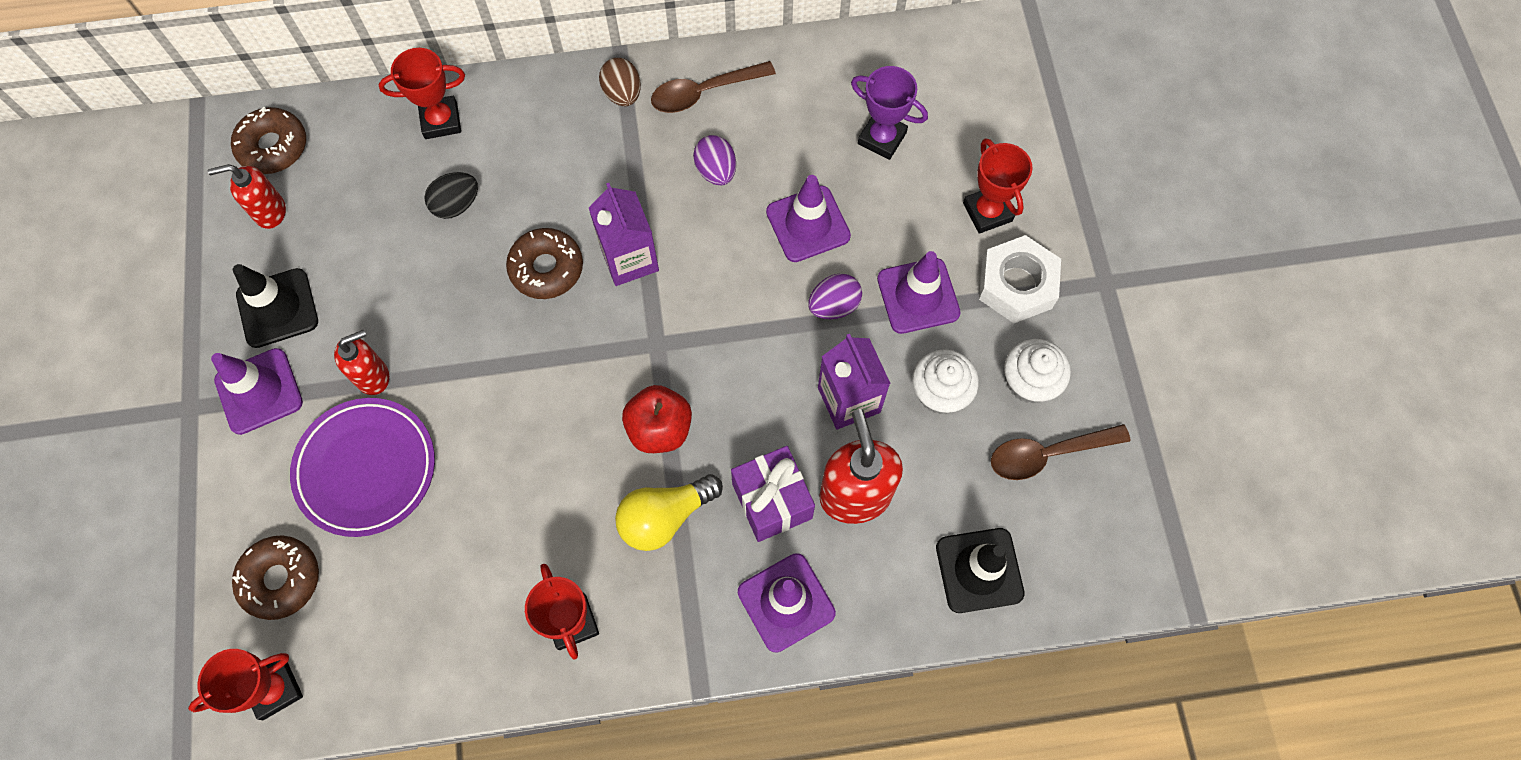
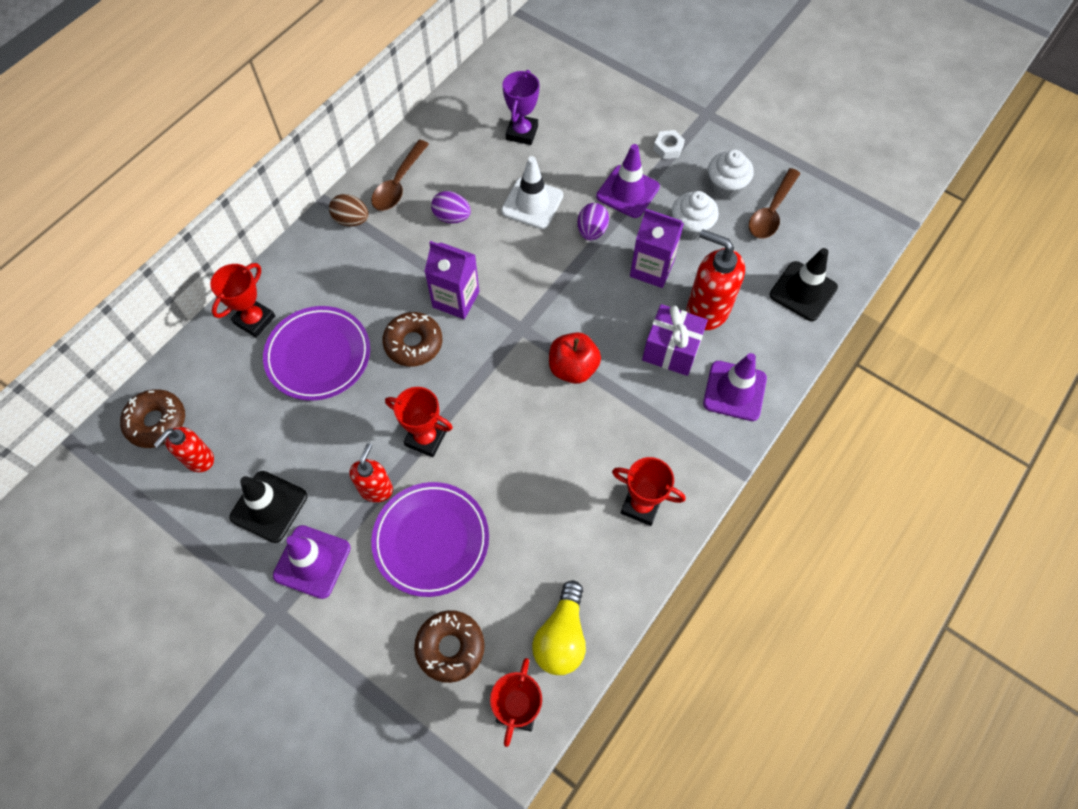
camera: 45 degrees left, 5 degrees down
black egg [424,172,478,219] -> purple plate [263,306,370,401]
yellow light bulb [615,474,723,551] -> yellow light bulb moved to [532,580,586,675]
purple traffic cone [766,175,851,262] -> white traffic cone [501,156,563,229]
purple trophy [851,66,928,160] -> purple trophy turned 60 degrees counterclockwise [502,70,540,145]
red trophy [963,138,1033,234] -> red trophy moved to [385,387,453,457]
white nut [979,235,1061,323] -> white nut [653,130,685,159], size x0.52

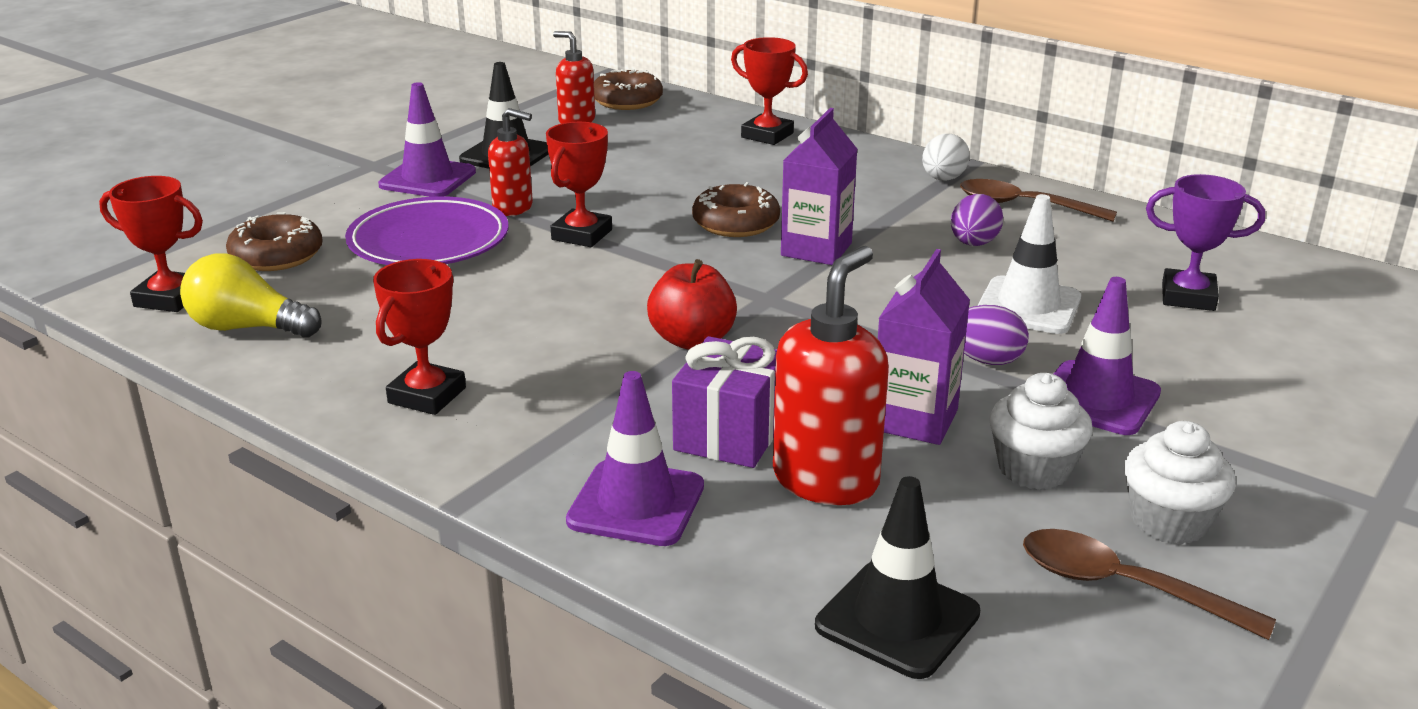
camera: 90 degrees right, 35 degrees down
purple plate [263,306,370,401] -> none
brown egg [329,194,369,227] -> white egg [922,134,970,181]
white nut [653,130,685,159] -> none

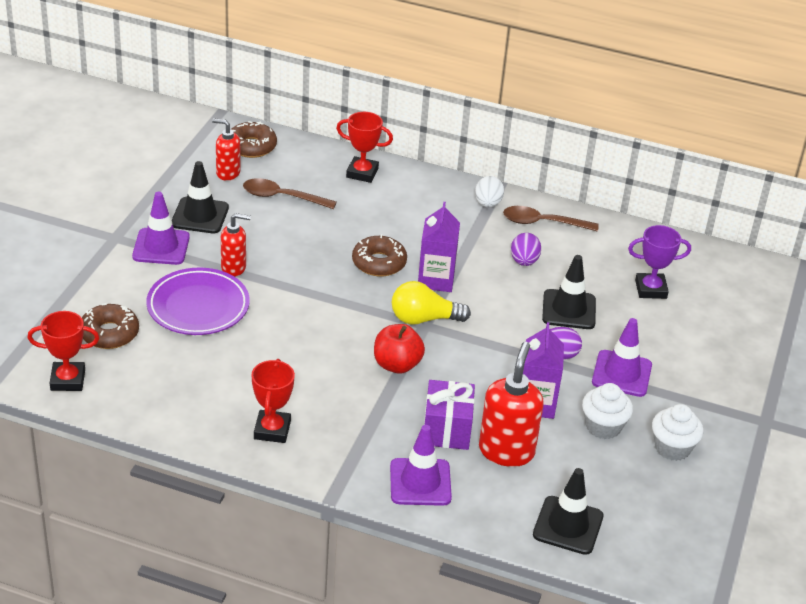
camera: 20 degrees left, 10 degrees up
yellow light bulb [180,253,322,338] -> yellow light bulb moved to [392,281,471,325]
red trophy [546,122,612,247] -> none
white traffic cone [977,194,1081,334] -> black traffic cone [542,255,596,329]
brown spoon [1023,529,1276,640] -> brown spoon moved to [243,178,337,209]

